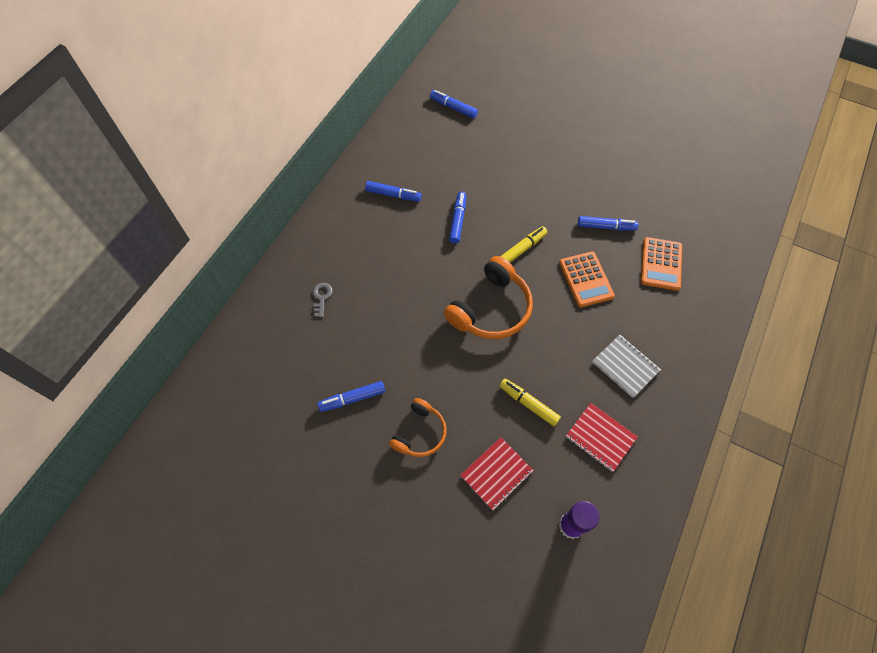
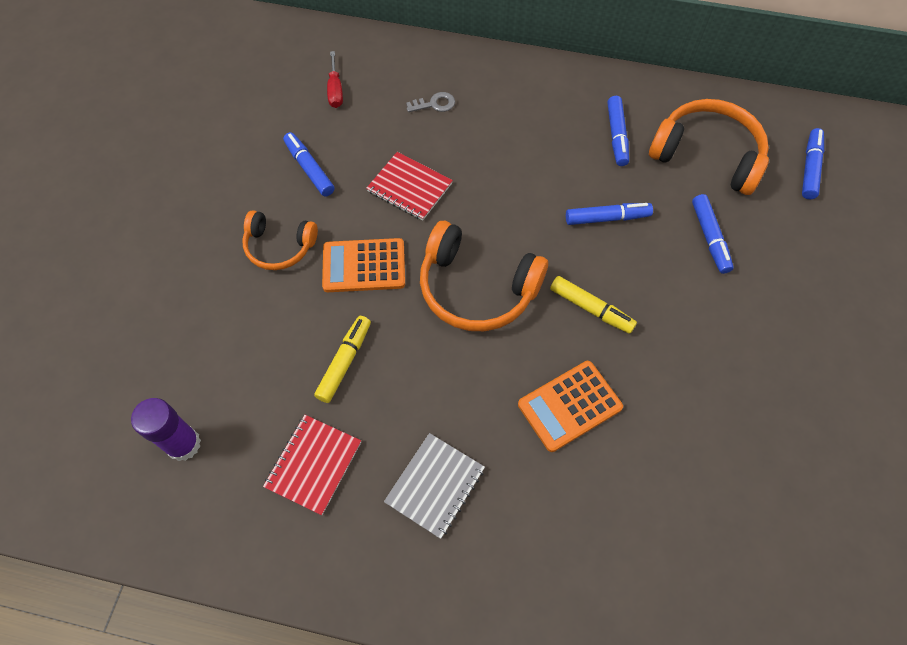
camera: 75 degrees right, 0 degrees up
red notebook [460,437,534,511] -> red notebook moved to [366,152,453,221]
blue marker [578,216,639,231] -> blue marker moved to [692,194,734,274]
orange calculator [641,237,682,291] -> orange calculator moved to [322,238,405,292]
none -> red screwdriver [327,51,343,108]
none -> orange headphones [649,99,769,195]

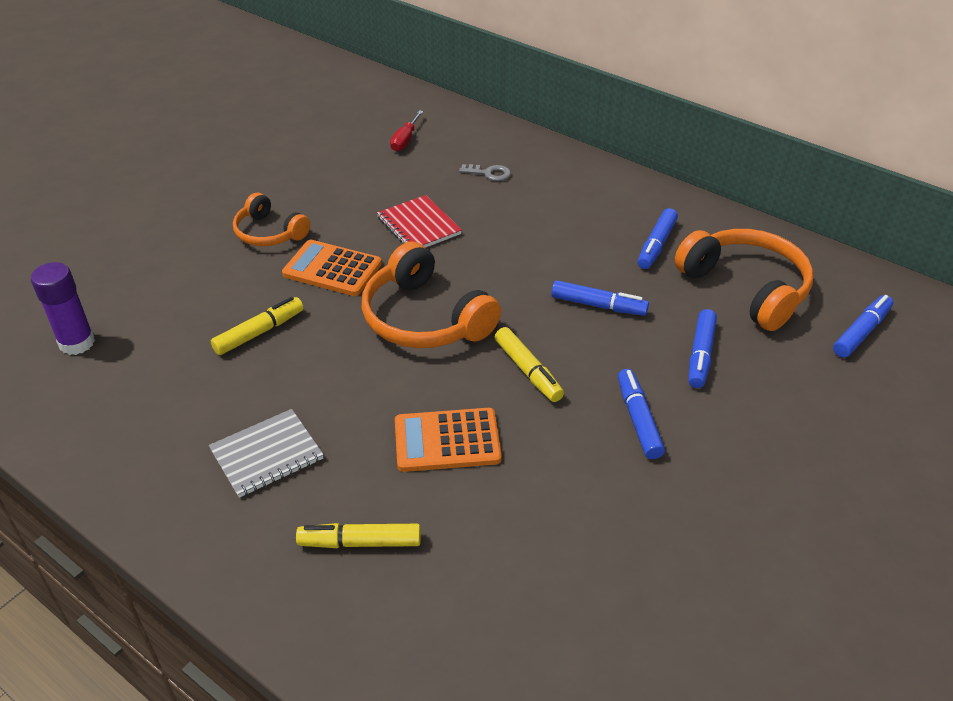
camera: 25 degrees right, 20 degrees down
red notebook [263,415,361,515] -> none
blue marker [283,132,335,196] -> blue marker moved to [618,369,665,459]
none -> yellow marker [296,523,421,548]

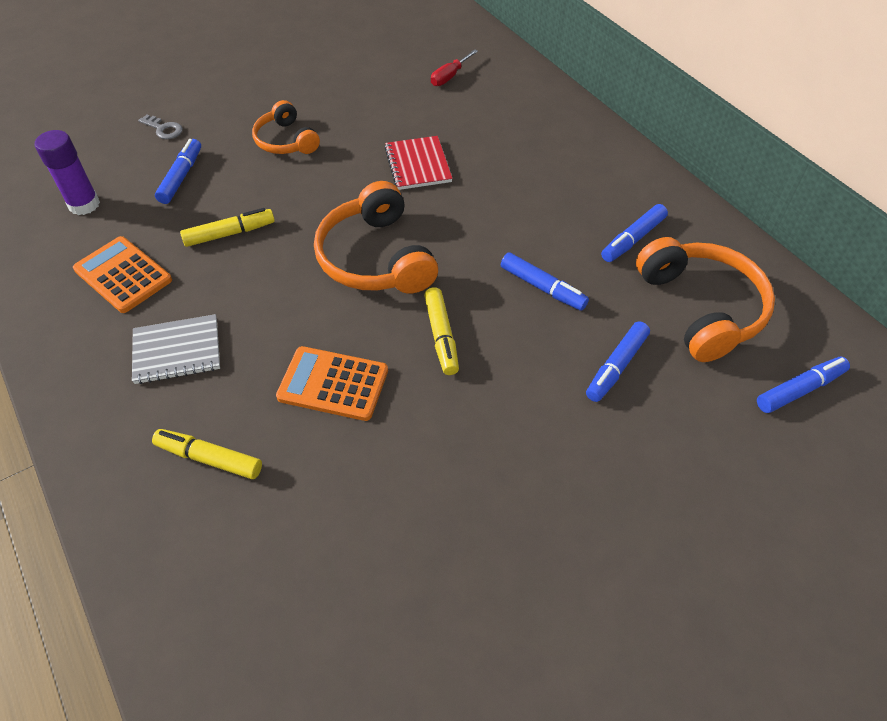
camera: 20 degrees right, 10 degrees up
orange calculator [282,240,382,296] -> orange calculator moved to [73,236,172,313]
grey key [459,164,511,181] -> grey key moved to [138,115,183,139]
blue marker [618,369,665,459] -> blue marker moved to [155,139,201,204]

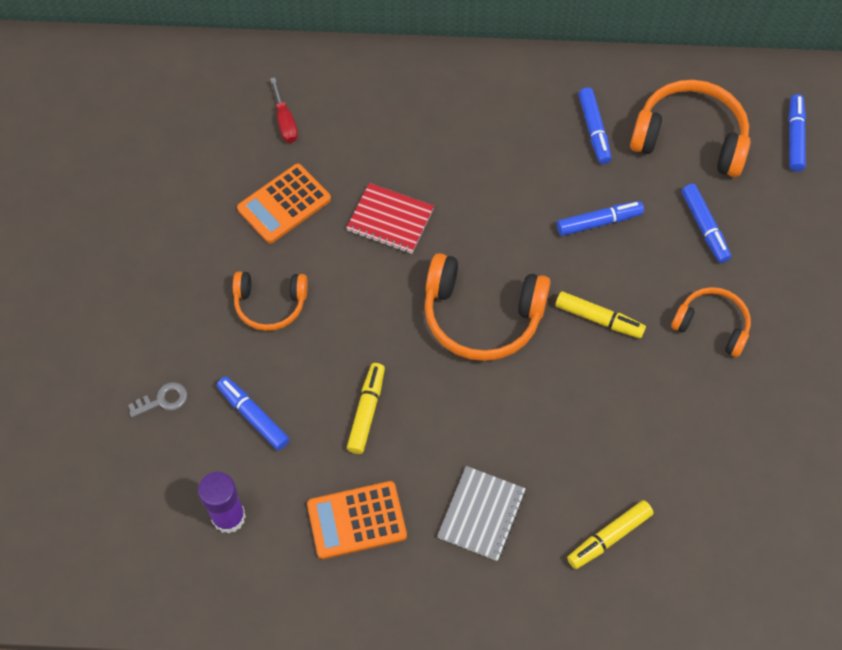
camera: 55 degrees left, 10 degrees up
orange calculator [276,346,388,421] -> orange calculator moved to [237,164,331,243]
none -> orange headphones [671,287,751,357]

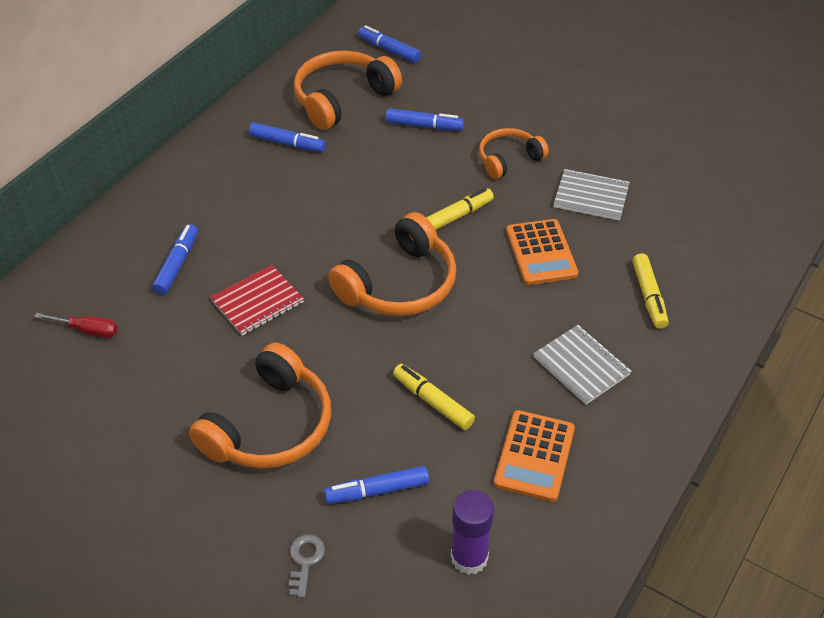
camera: 60 degrees left, 15 degrees down
orange headphones [233,271,308,331] -> orange headphones [189,342,331,468], size x1.65
orange calculator [237,164,331,243] -> orange calculator moved to [506,219,578,285]
blue marker [557,201,644,236] -> blue marker moved to [152,224,198,295]
none -> grey notebook [554,169,630,221]

